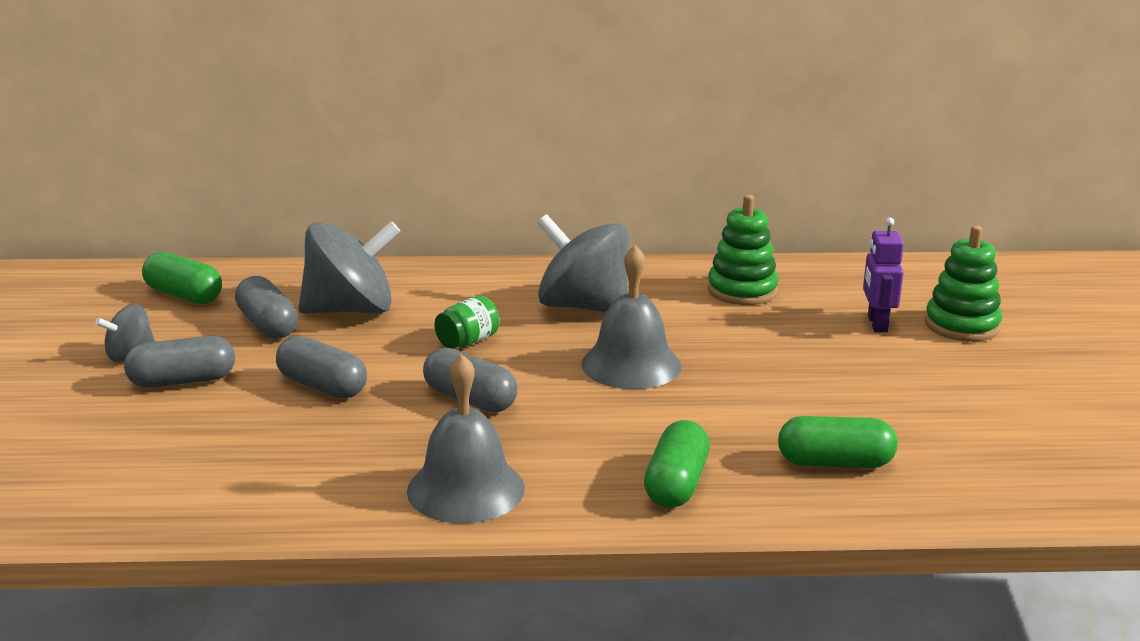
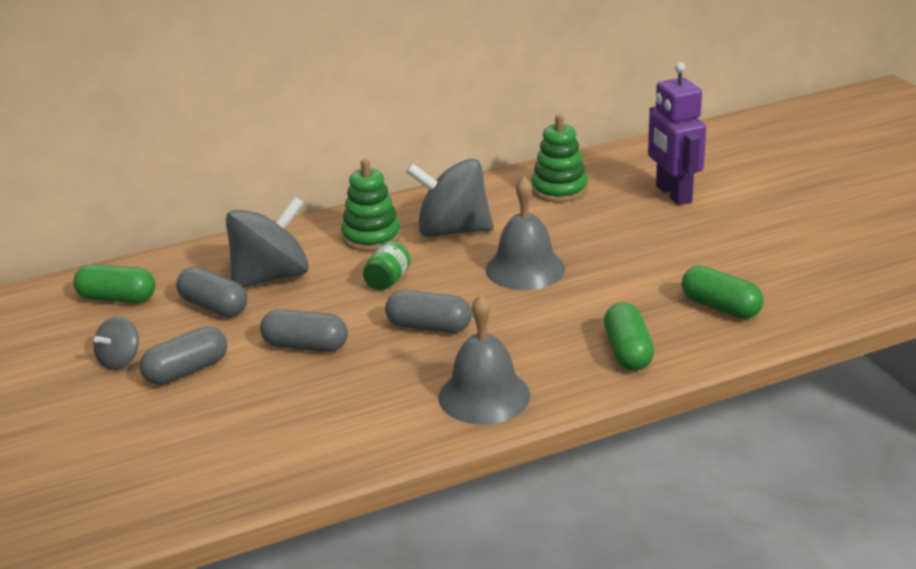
camera: 20 degrees left, 5 degrees up
green capsule [778,416,898,468] -> green capsule turned 60 degrees clockwise [681,266,764,319]
purple robot [863,218,904,332] -> purple robot [648,62,706,205], size x1.58
green stacking toy [925,226,1002,342] -> green stacking toy moved to [341,159,401,251]

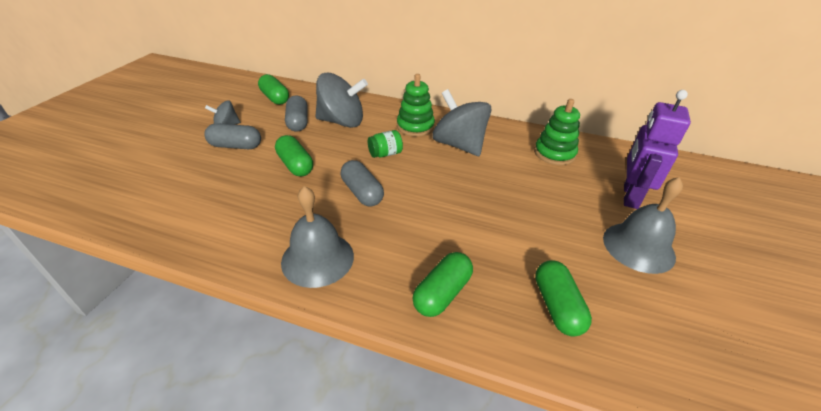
camera: 40 degrees right, 10 degrees up
grey capsule [260,309,348,352] -> green capsule [275,135,313,177]
grey bell [486,176,565,290] -> grey bell moved to [603,177,683,274]

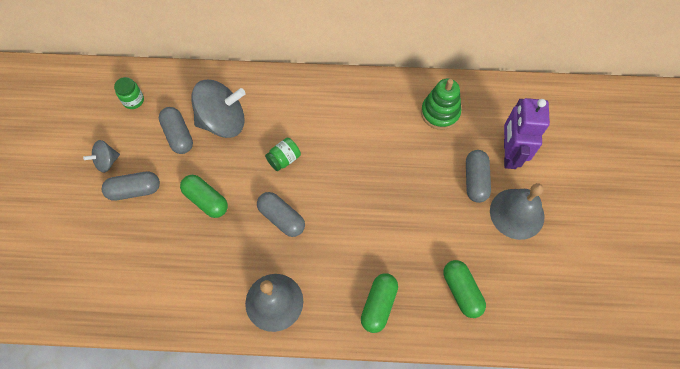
camera: 15 degrees left, 25 degrees up
green capsule [258,74,289,105] -> green jar [114,77,144,109]
green stacking toy [397,74,435,137] -> none
grey spinning top [432,89,491,156] -> none
none -> grey capsule [466,150,491,203]

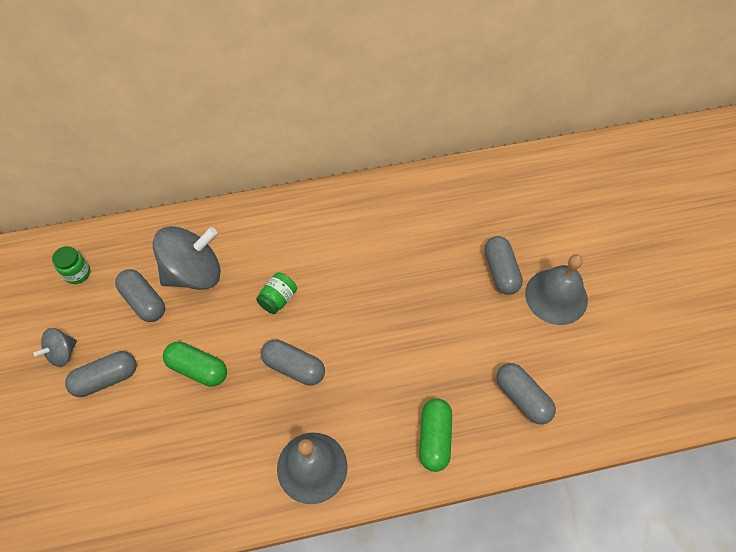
camera: 15 degrees left, 5 degrees down
green stacking toy [421,78,461,130] -> none
green capsule [444,260,486,318] -> grey capsule [496,363,556,424]
purple robot [504,98,550,169] -> none

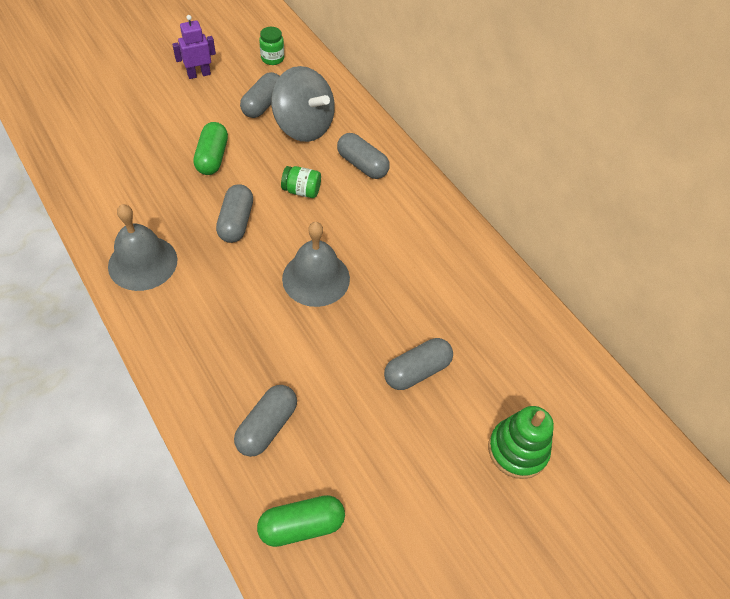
camera: 65 degrees right, 5 degrees down
grey spinning top [33,328,77,367] -> purple robot [172,15,216,79]
grey capsule [65,351,137,397] -> grey capsule moved to [337,133,390,179]
green capsule [419,398,452,472] -> green capsule moved to [257,495,345,547]
grey bell [525,254,588,325] -> grey bell moved to [282,222,350,307]
none -> green stacking toy [488,406,554,479]

